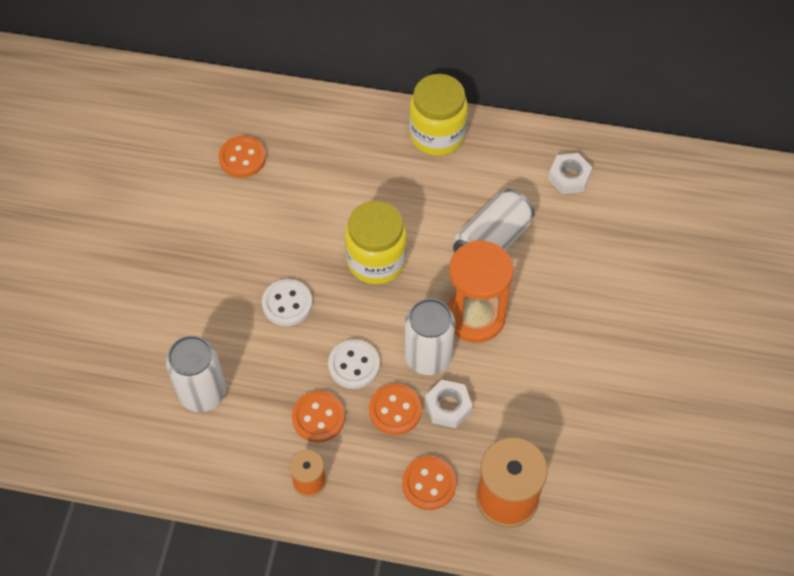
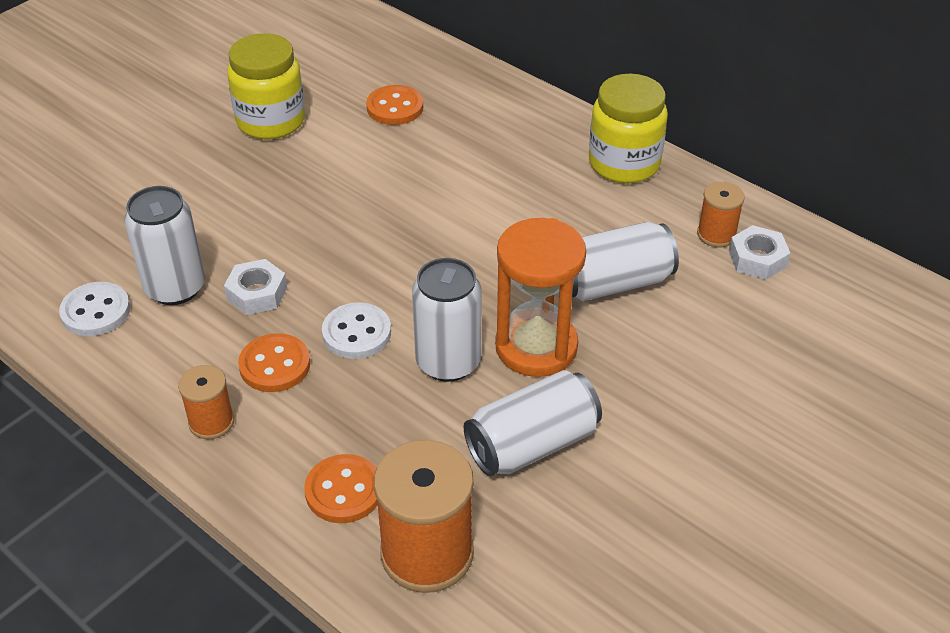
camera: 30 degrees right, 15 degrees down
white button [262,279,312,326] -> white button moved to [59,282,130,336]
yellow jar [345,201,407,284] -> yellow jar moved to [227,33,305,140]
orange button [369,384,422,435] -> none
white nut [425,379,473,428] -> white nut moved to [224,259,287,315]
none -> white can [464,370,602,476]
none -> orange spool [697,182,745,247]

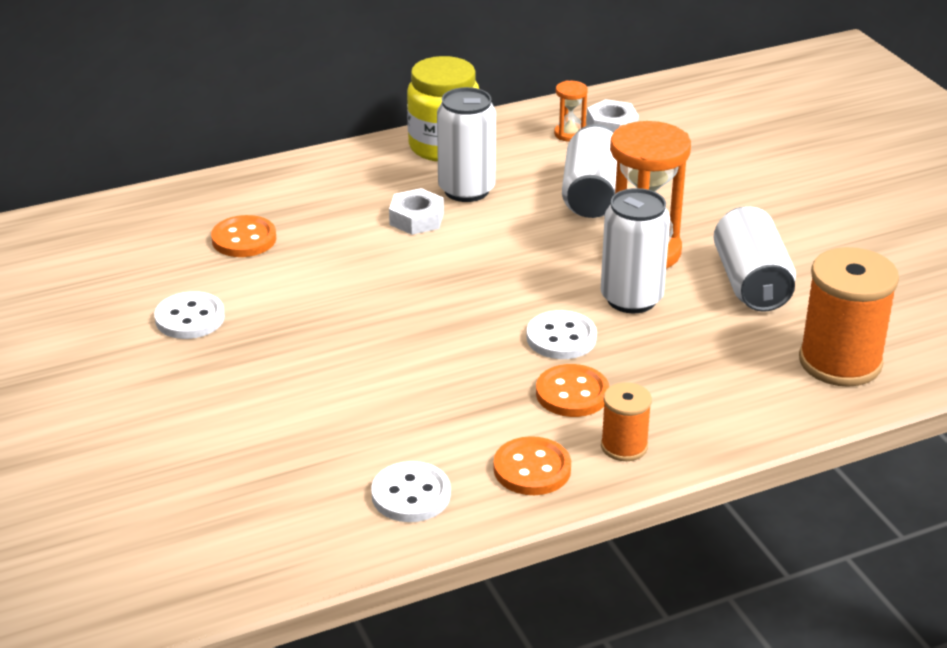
camera: 65 degrees left, 10 degrees down
white can [124,186,205,305] -> white can moved to [437,87,496,202]
white nut [224,259,287,315] -> white nut moved to [389,188,444,235]
yellow jar [227,33,305,140] -> white button [154,291,225,339]
orange button [304,454,378,523] -> orange button moved to [493,436,571,495]
orange spool [697,182,745,247] -> orange hourglass [554,80,588,142]

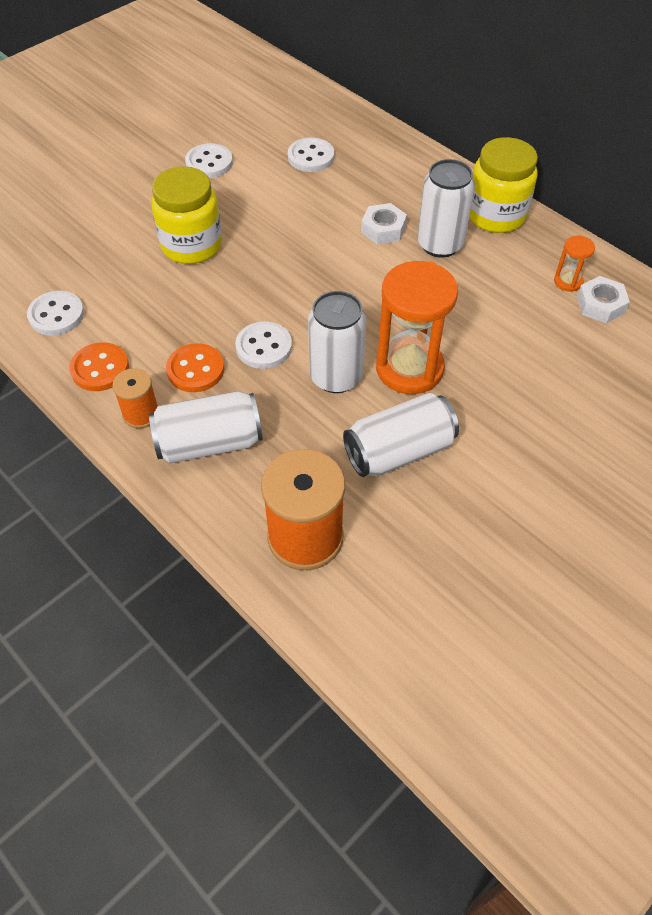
camera: 70 degrees right, 20 degrees up
orange button [211,215,276,257] -> white button [288,137,334,172]
white can [562,124,617,218] -> white can moved to [149,391,263,463]
none -> yellow jar [151,166,222,264]

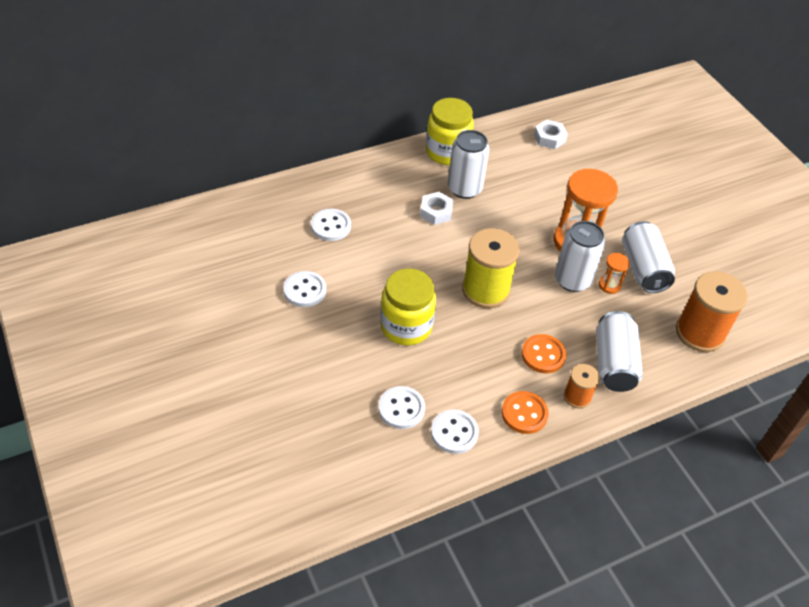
camera: 75 degrees left, 5 degrees down
white button [235,321,292,369] -> white button moved to [378,386,425,429]
orange hourglass [554,235,595,292] -> orange hourglass moved to [599,253,630,294]
none -> yellow spool [462,228,520,308]

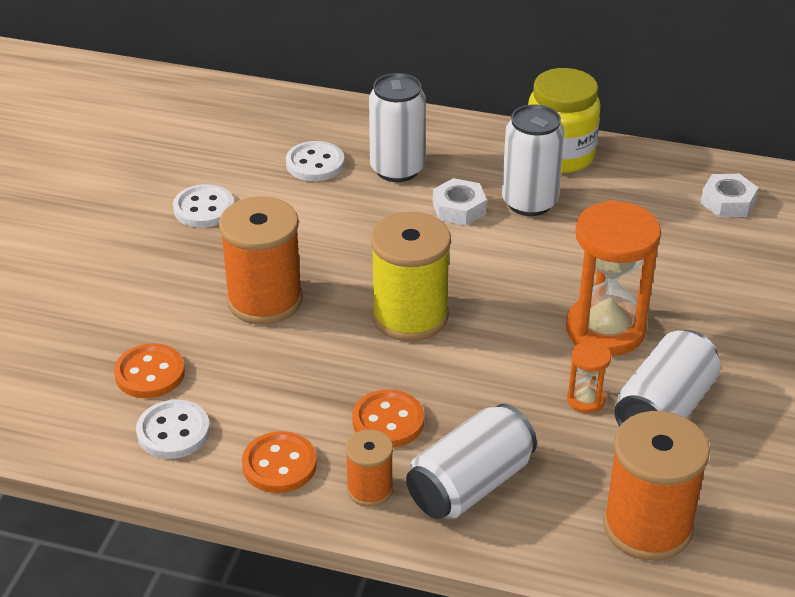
camera: 45 degrees right, 10 degrees down
white button [378,386,425,429] -> orange button [114,344,185,398]
yellow jar [380,268,436,345] -> orange spool [219,196,303,325]
white can [555,221,605,292] -> white can moved to [369,73,426,182]

